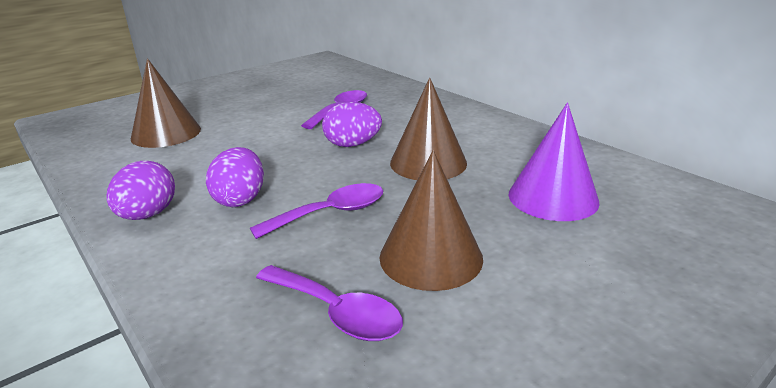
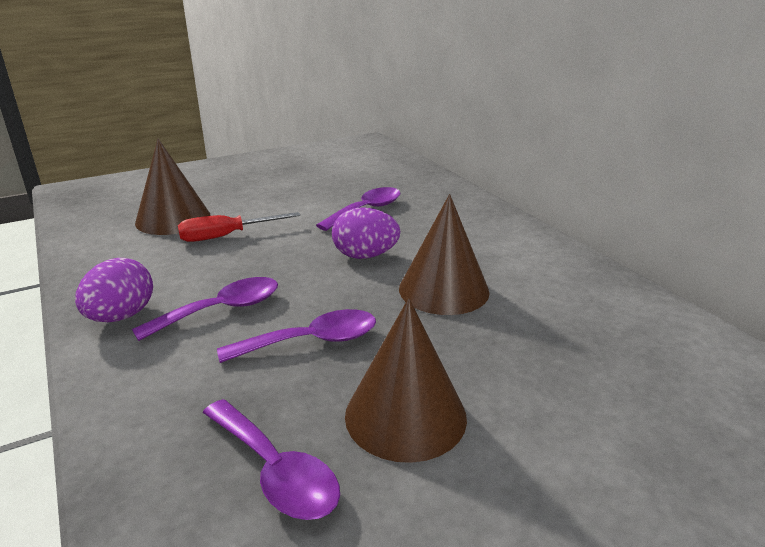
camera: 10 degrees right, 0 degrees up
purple egg [206,147,264,207] -> purple spoon [132,277,278,341]
purple cone [508,103,600,221] -> none
none -> red screwdriver [178,212,300,242]

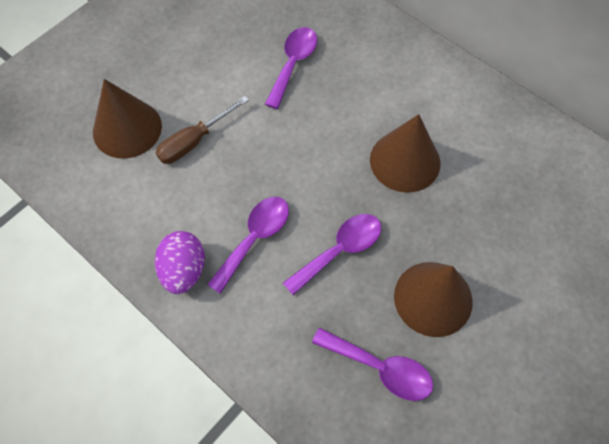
camera: 20 degrees left, 35 degrees up
red screwdriver [178,212,300,242] -> brown screwdriver [156,96,249,164]
purple egg [332,207,400,259] -> none

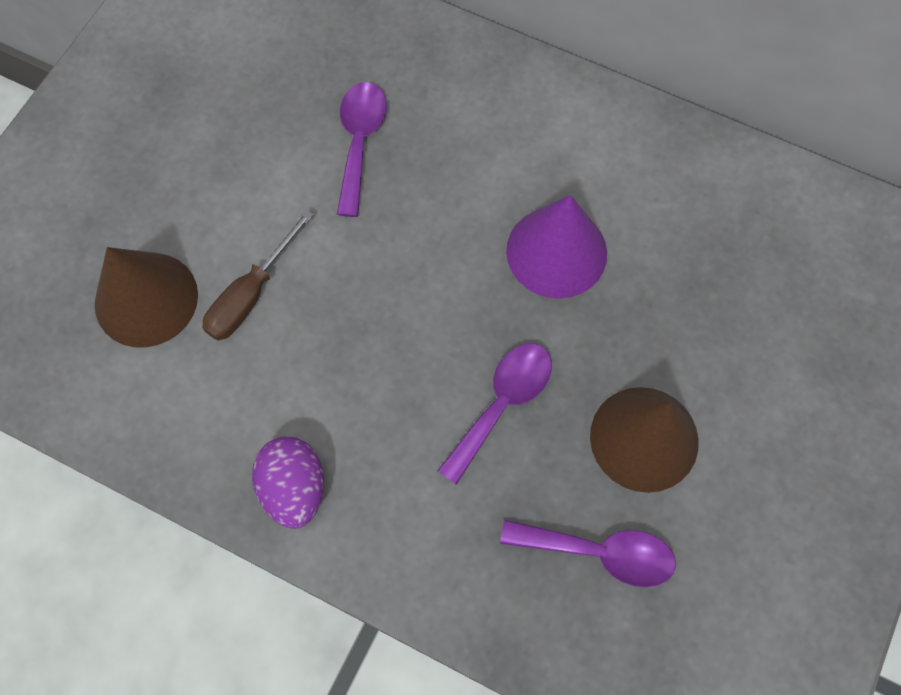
camera: 15 degrees left, 5 degrees up
purple spoon [207,197,289,294] -> none
brown cone [370,114,441,193] -> purple cone [506,195,607,299]

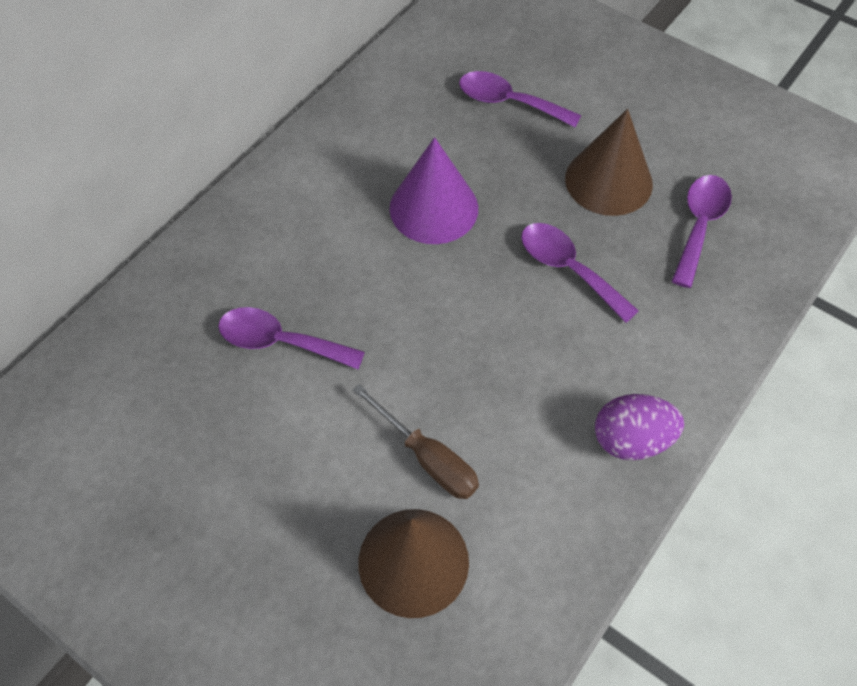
camera: 80 degrees left, 10 degrees down
none -> purple spoon [459,71,581,128]

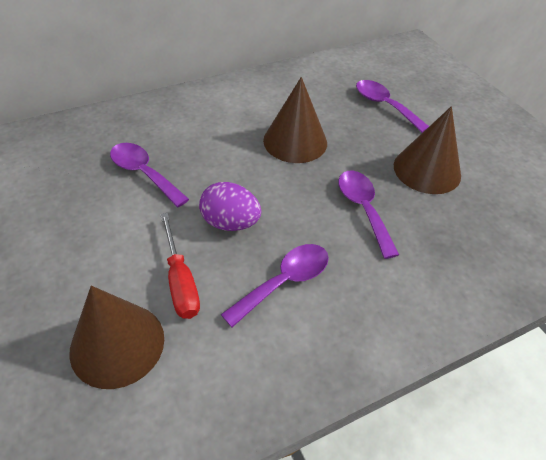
camera: 25 degrees right, 10 degrees down
brown screwdriver [352,384,479,499] -> red screwdriver [160,213,200,319]
purple cone [389,137,478,244] -> brown cone [263,77,327,163]
purple egg [595,394,684,460] -> purple egg moved to [199,182,261,231]
purple spoon [671,175,732,288] -> purple spoon moved to [221,244,329,327]

